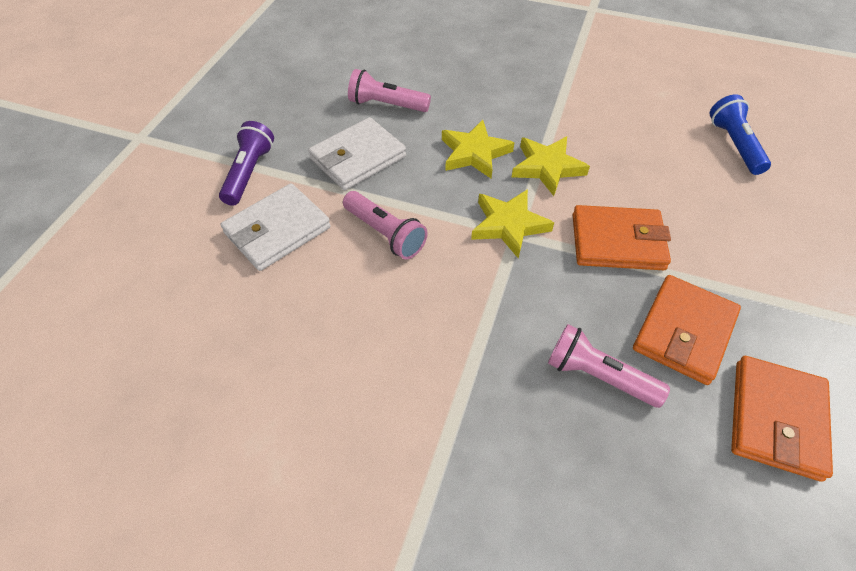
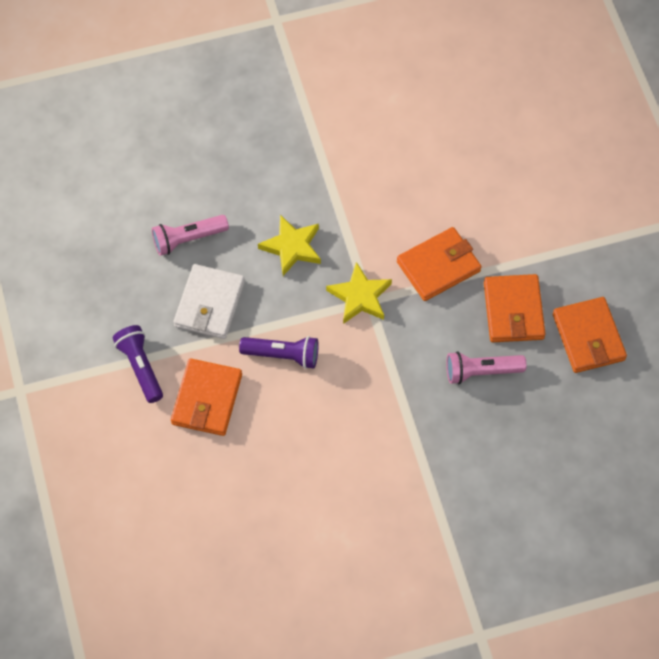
camera: 35 degrees left, 10 degrees up
white wallet [221,183,331,271] -> orange wallet [171,358,242,436]
pink flashlight [343,191,428,260] -> purple flashlight [239,336,319,369]
yellow star [512,136,590,196] -> none
blue flashlight [710,94,771,175] -> none

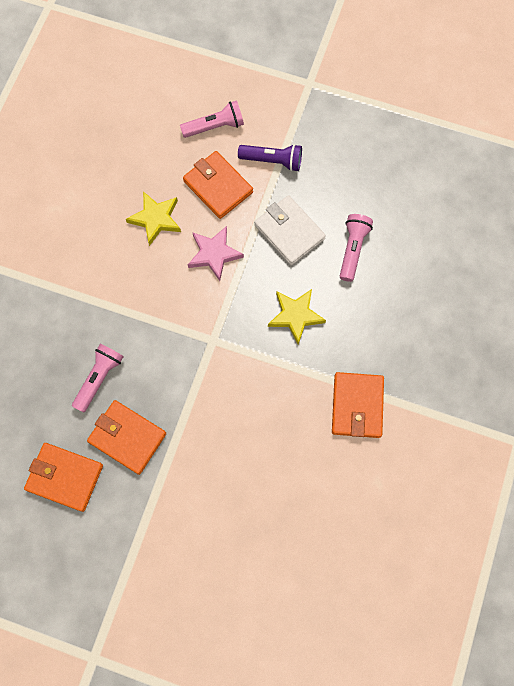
camera: 125 degrees right, 10 degrees up
purple flashlight [239,336,319,369] -> pink star [188,226,244,281]
yellow star [326,262,392,324] -> yellow star moved to [126,191,181,246]
orange wallet [397,227,482,301] -> orange wallet moved to [332,372,384,438]
none -> pink flashlight [180,100,244,138]

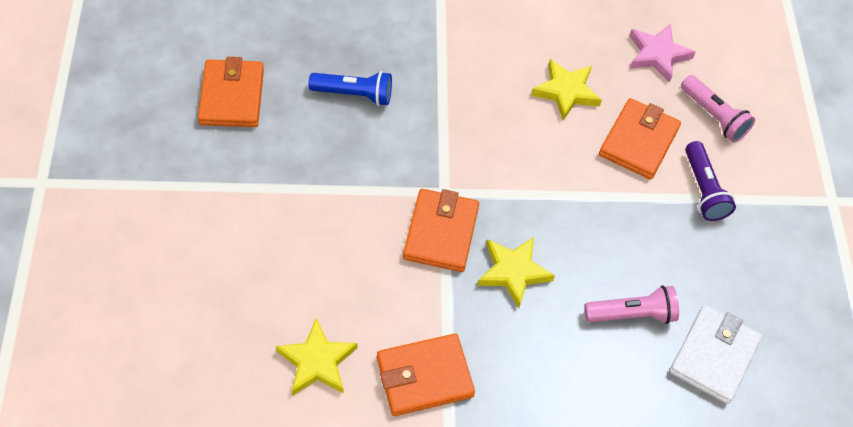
camera: 65 degrees right, 15 degrees down
pink flashlight [72,343,124,413] -> blue flashlight [309,71,392,106]
orange wallet [87,400,166,475] -> orange wallet moved to [403,189,479,272]
pink star [188,226,244,281] -> pink star moved to [629,23,696,83]
white wallet [254,195,326,265] -> white wallet moved to [669,305,762,404]
none -> yellow star [276,318,357,396]

